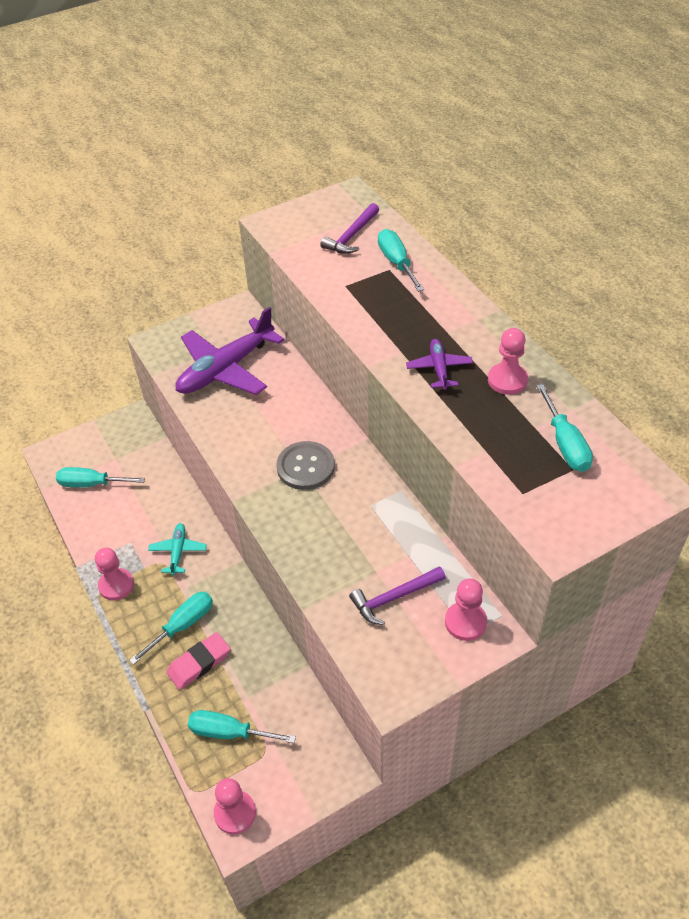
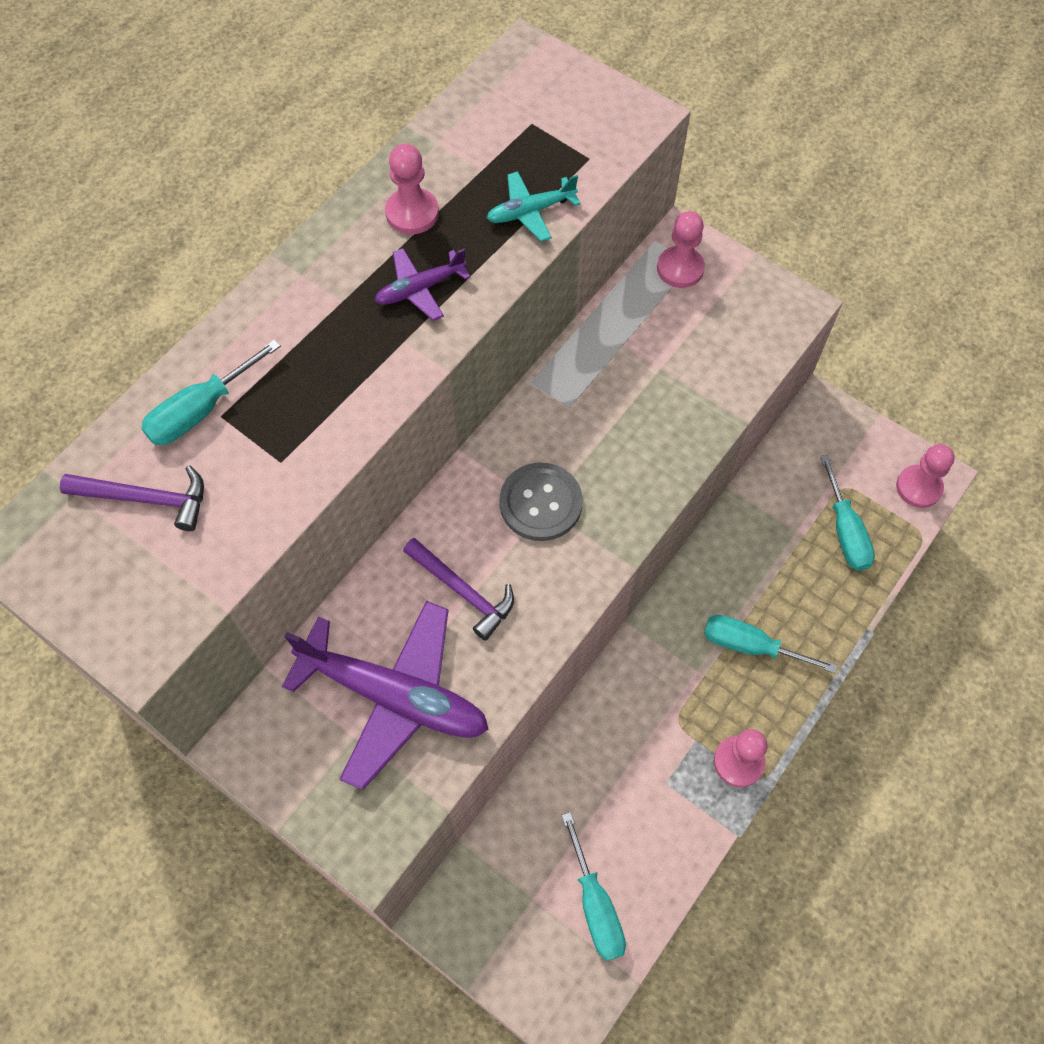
camera: 115 degrees left, 15 degrees up
turquoise plane [148,523,207,576] -> turquoise plane moved to [487,171,581,242]
pink eraser [166,632,230,690] -> none
purple hammer [349,566,446,625] -> purple hammer moved to [403,538,514,641]
turquoise screwdriver [536,384,593,472] -> none

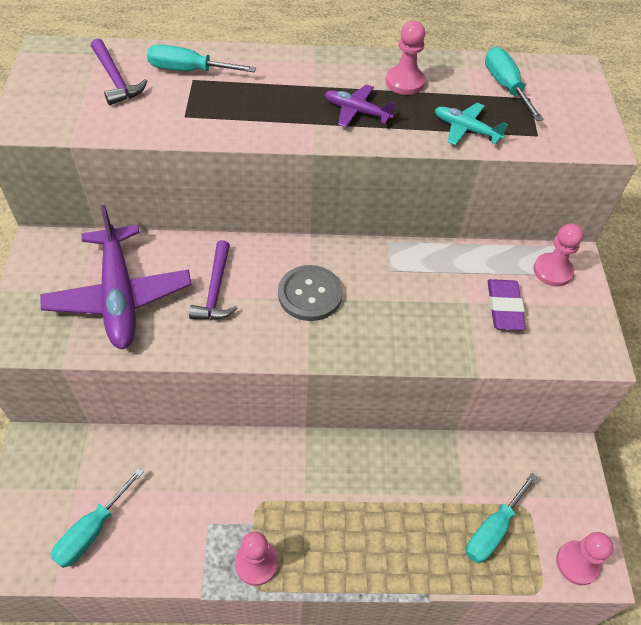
camera: 50 degrees right, 10 degrees down
turquoise screwdriver [704,615,838,673] -> turquoise screwdriver moved to [485,47,544,121]
none -> purple eraser [487,279,526,330]

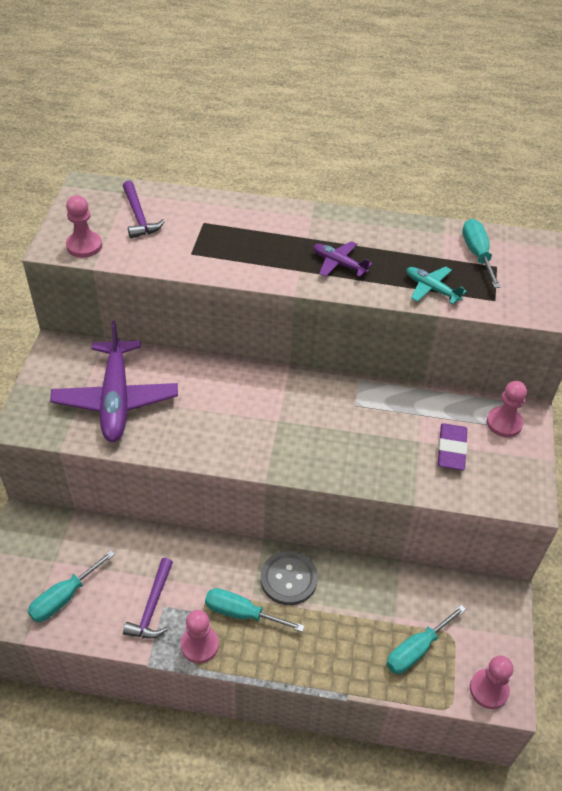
camera: 10 degrees right, 5 degrees down
turquoise screwdriver [147,44,256,72] -> turquoise screwdriver moved to [205,588,304,632]
purple hammer [189,240,238,320] -> purple hammer moved to [123,558,173,639]
grey button [278,265,343,321] -> grey button moved to [260,551,318,605]
pink pawn [386,21,425,95] -> pink pawn moved to [66,195,102,258]

